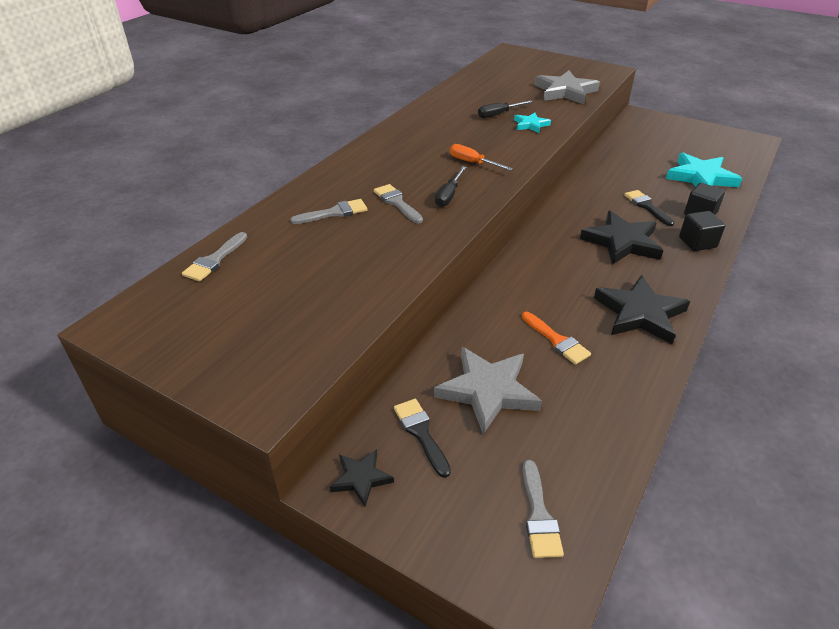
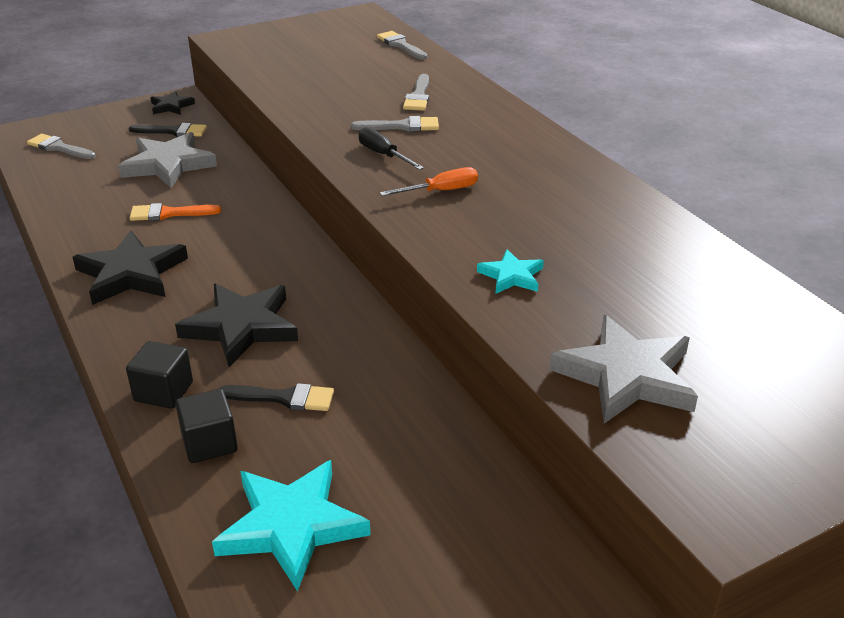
camera: 120 degrees right, 5 degrees down
black screwdriver [478,100,533,118] -> none

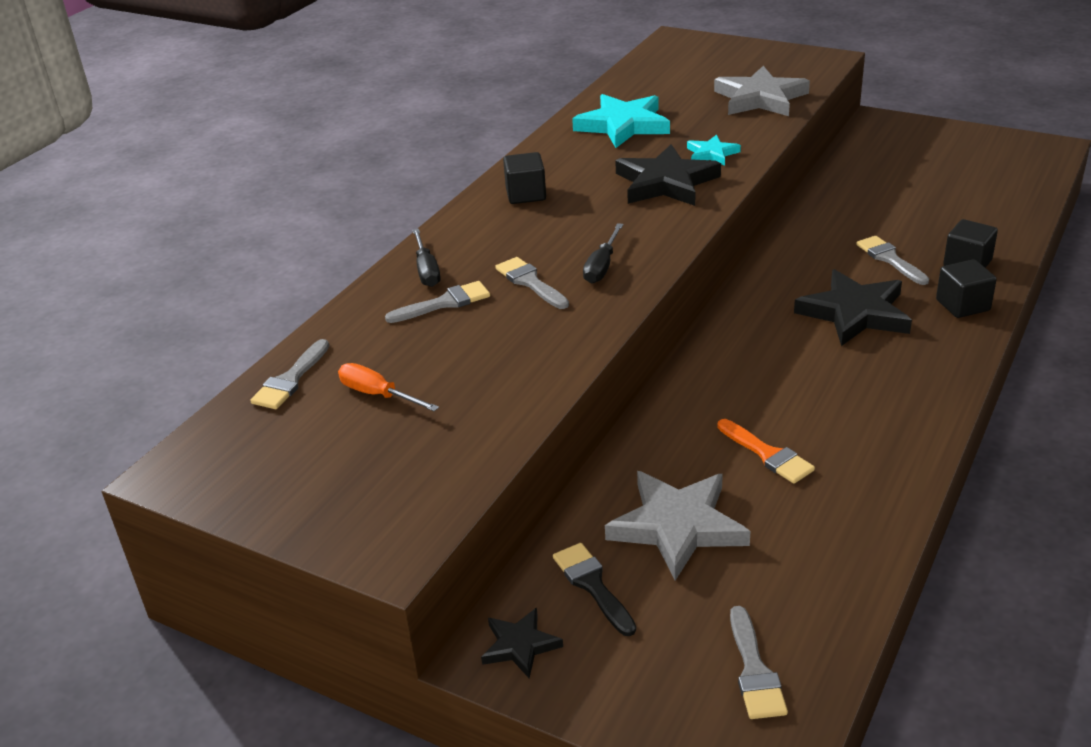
camera: 120 degrees left, 0 degrees up
black star [72,230,188,305] -> black star moved to [615,144,721,206]
turquoise star [212,460,370,591] -> turquoise star moved to [572,94,670,148]
black brush [219,383,334,411] -> grey brush [856,236,929,285]
orange screwdriver [380,167,478,196] -> orange screwdriver moved to [338,363,439,412]
none -> black screwdriver [413,229,441,287]
none -> black cube [503,152,546,204]

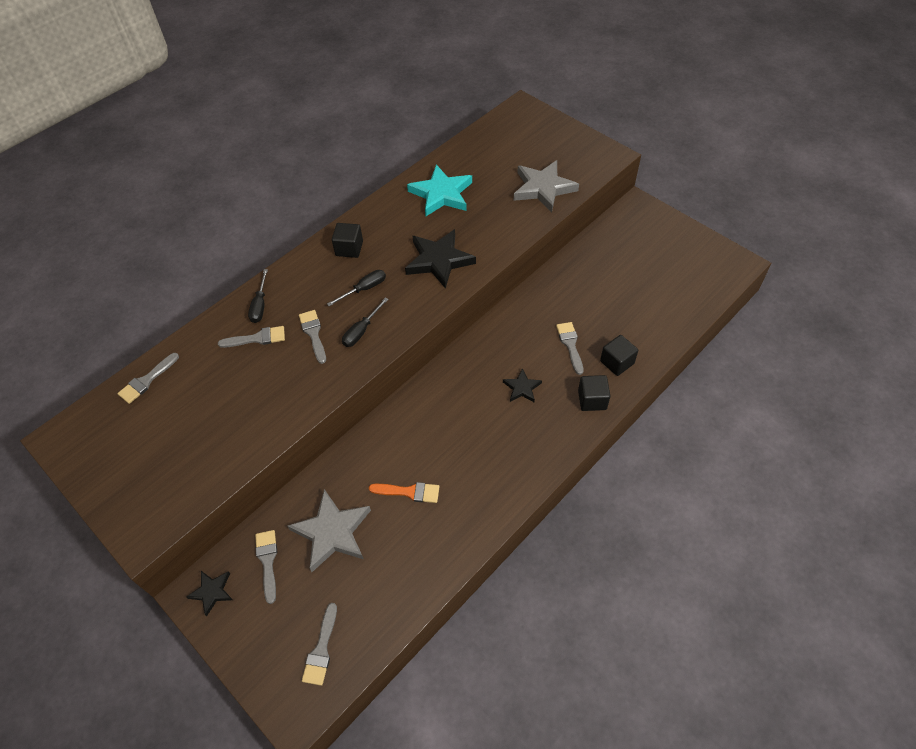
camera: 15 degrees right, 20 degrees up
orange screwdriver [338,363,439,412] -> none
black brush [553,543,636,636] -> grey brush [255,530,277,604]
turquoise star [687,135,741,166] -> none
orange brush [717,419,815,484] -> orange brush turned 60 degrees counterclockwise [369,482,439,503]
black star [794,269,912,346] -> black star [503,368,542,402], size x0.53
none -> black screwdriver [327,270,386,306]

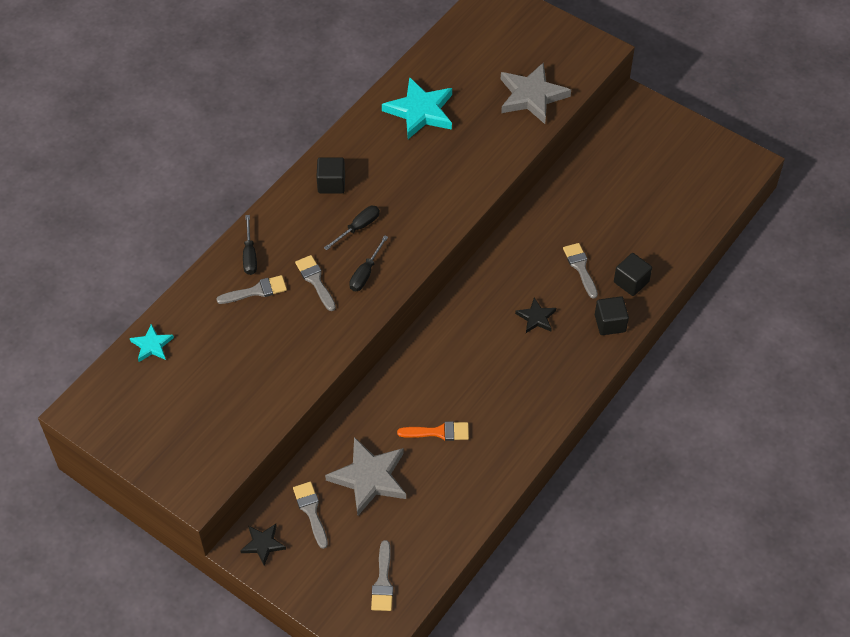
camera: 10 degrees left, 0 degrees up
grey brush [117,353,179,404] -> turquoise star [130,324,174,362]
black star [405,229,476,289] -> none

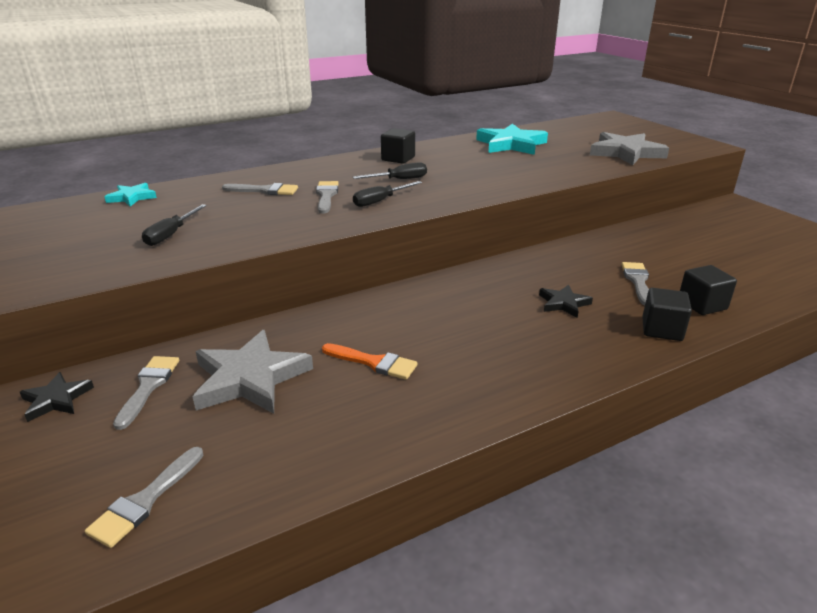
camera: 25 degrees right, 25 degrees down
black screwdriver [243,215,257,275] -> black screwdriver moved to [142,204,207,246]

